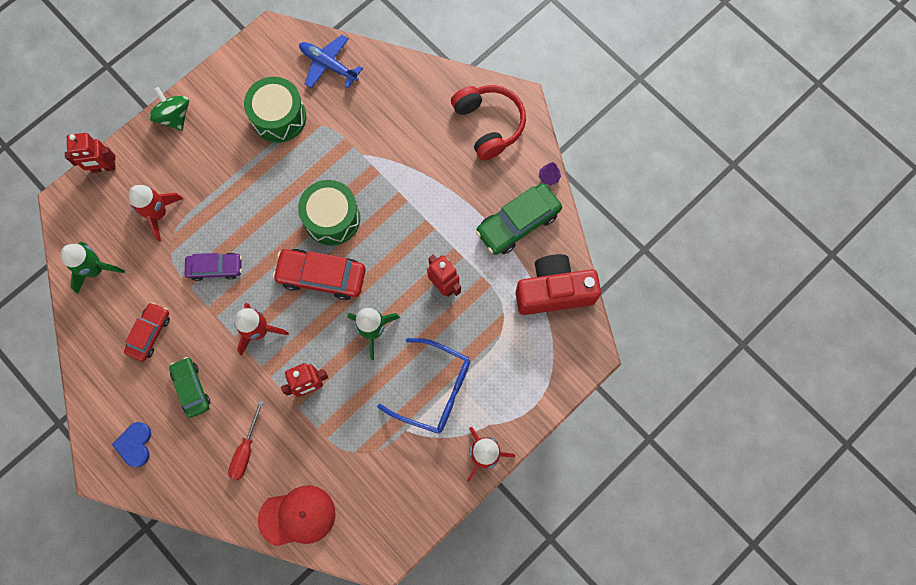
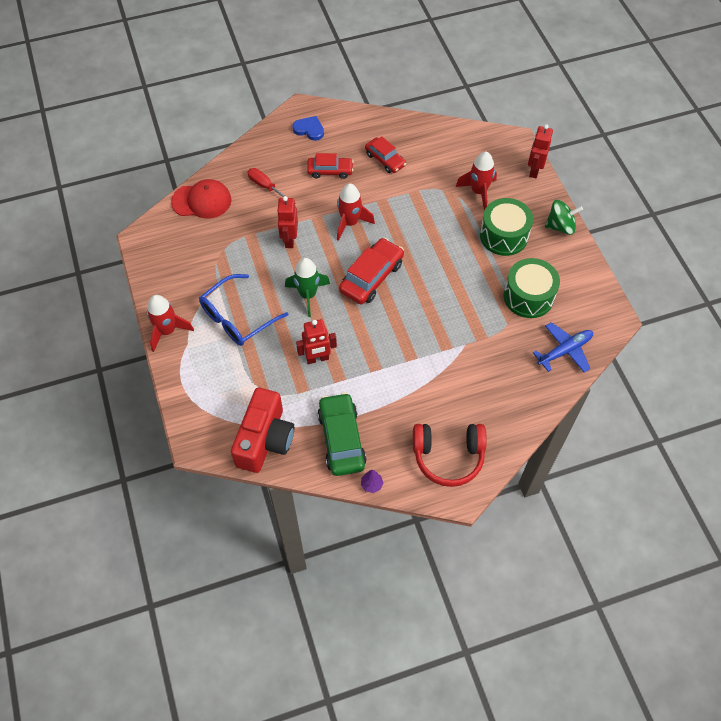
camera: 115 degrees right, 15 degrees down
green rocket [61,242,125,294] -> none
green car [169,357,210,418] -> red car [307,153,354,179]
purple car [185,253,242,281] -> none
red cap [258,485,335,546] -> red cap turned 105 degrees counterclockwise [171,179,232,219]
green drum [298,180,360,246] -> green drum moved to [480,198,533,256]

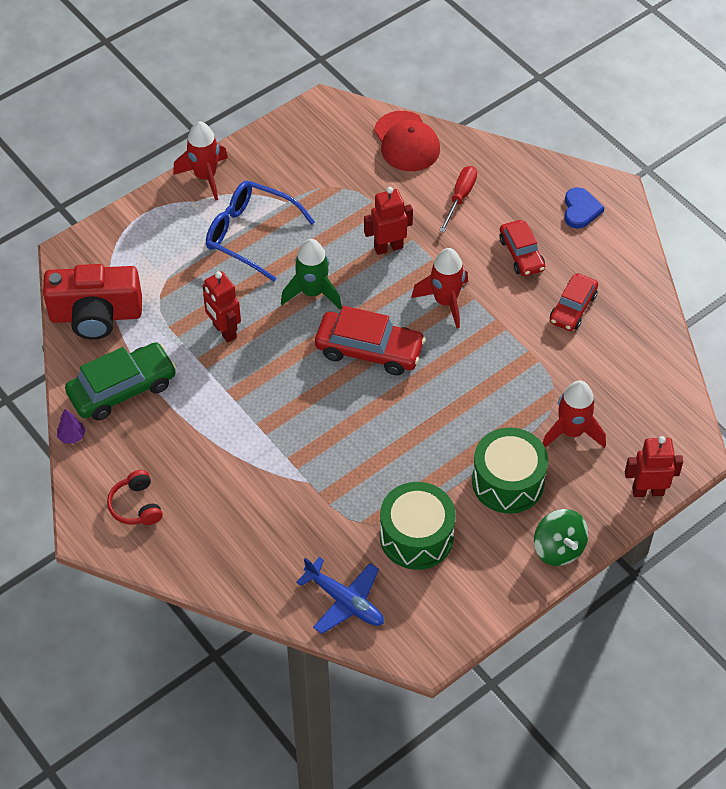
camera: 70 degrees right, 5 degrees down
red headphones [413,424,487,487] -> red headphones [107,470,163,525], size x0.58

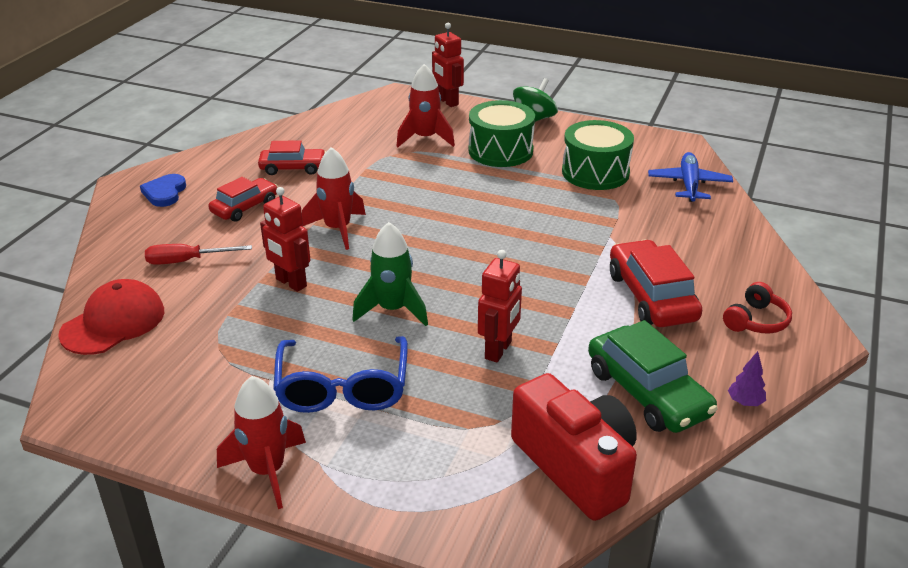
camera: 120 degrees left, 20 degrees down
green car [65,342,176,421] -> green car turned 150 degrees counterclockwise [588,320,718,433]
red car [315,306,426,375] -> red car moved to [610,240,702,327]
blue heart [564,187,605,229] -> blue heart turned 60 degrees counterclockwise [140,174,186,207]

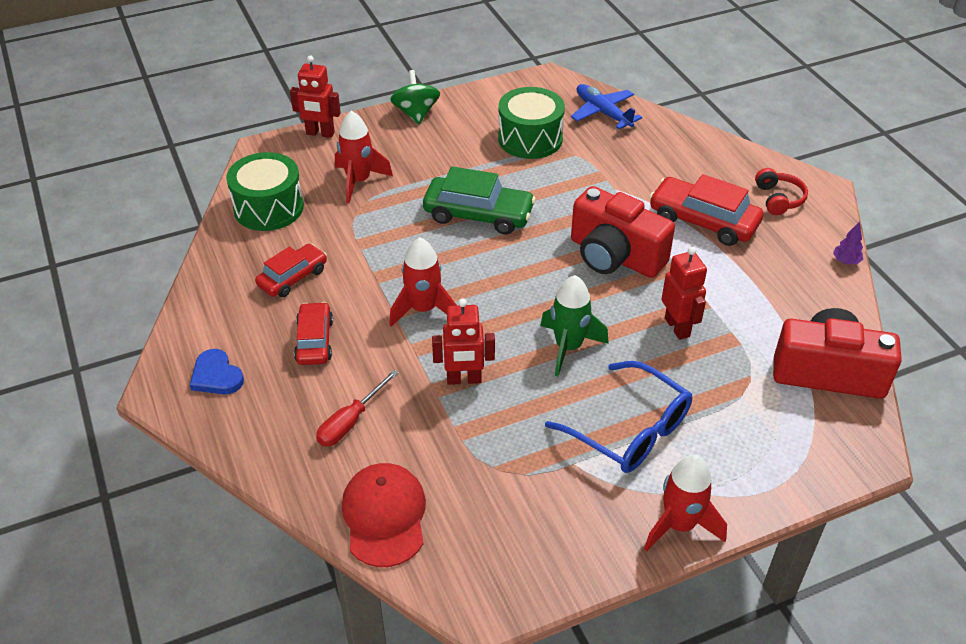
camera: 45 degrees left, 10 degrees up
green drum [469,100,535,167] -> green drum moved to [226,152,304,231]
green car [588,320,718,433] -> green car moved to [423,166,536,235]
none -> red camera [571,186,675,278]

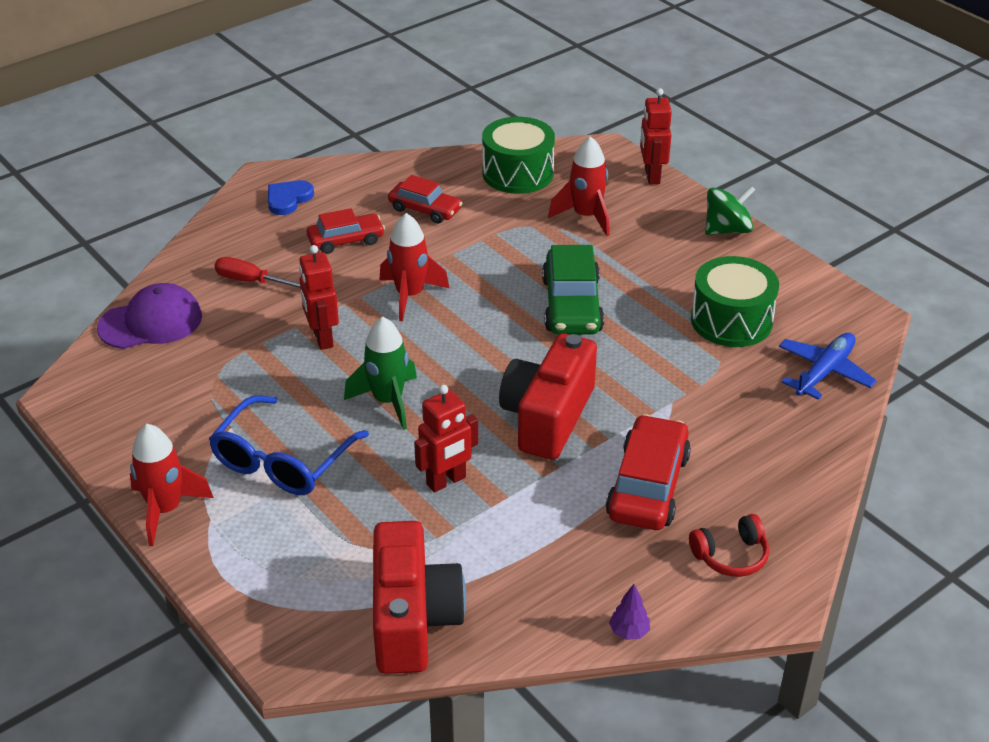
camera: 75 degrees right, 5 degrees down
red cap [342,463,426,567] -> purple cap [97,283,202,349]

